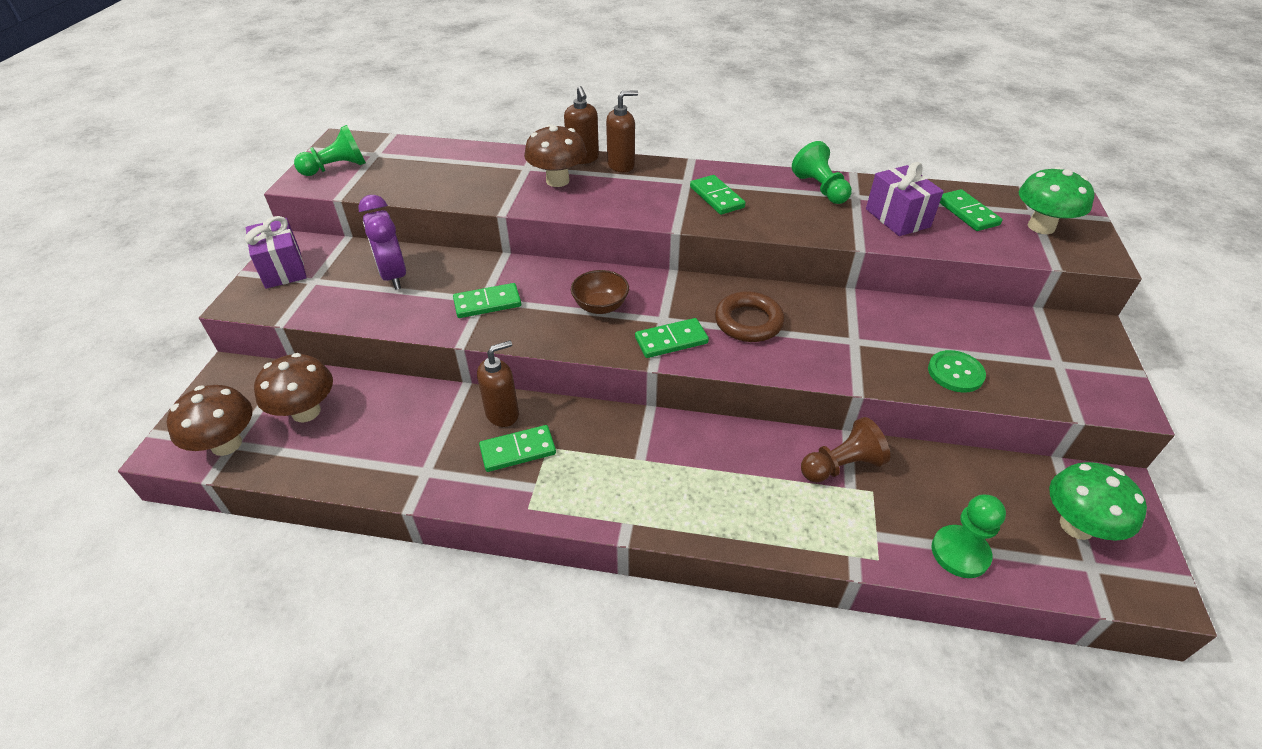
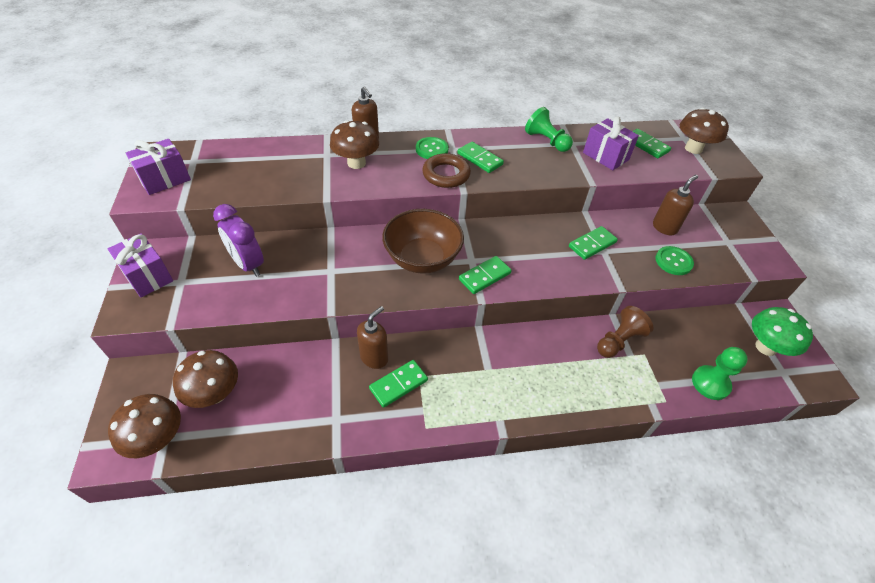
camera: 20 degrees left, 5 degrees up
green pawn [294,125,366,176] -> purple gift [126,139,191,195]
green domino [453,283,521,318] -> green domino moved to [569,226,618,260]
brown bowl [571,270,629,314] -> brown bowl [382,209,464,274], size x1.79
brown soap dispenser [606,90,638,172] -> brown soap dispenser moved to [653,175,698,235]
brown ring [715,291,785,342] -> brown ring moved to [422,153,471,188]
green mushroom [1019,167,1095,234] -> brown mushroom [680,108,729,154]
none -> green button [416,137,448,159]

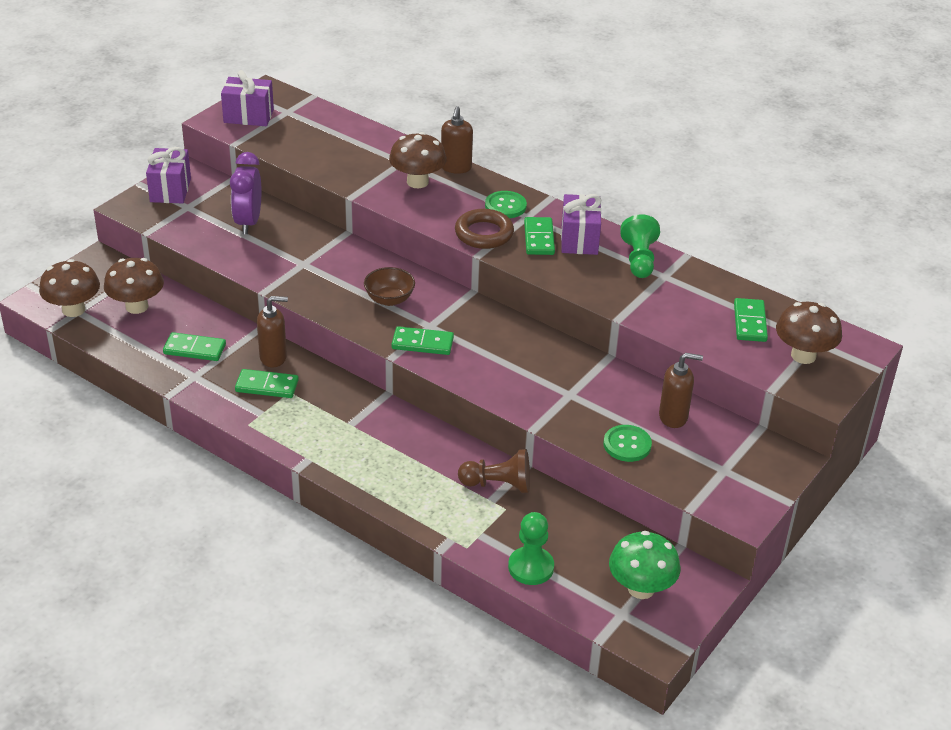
camera: 45 degrees right, 10 degrees down
brown bowl [382,209,464,274] -> brown bowl [364,267,415,306], size x0.56
green domino [569,226,618,260] -> green domino moved to [163,332,226,361]
purple gift [583,116,639,170] -> purple gift moved to [561,194,601,255]

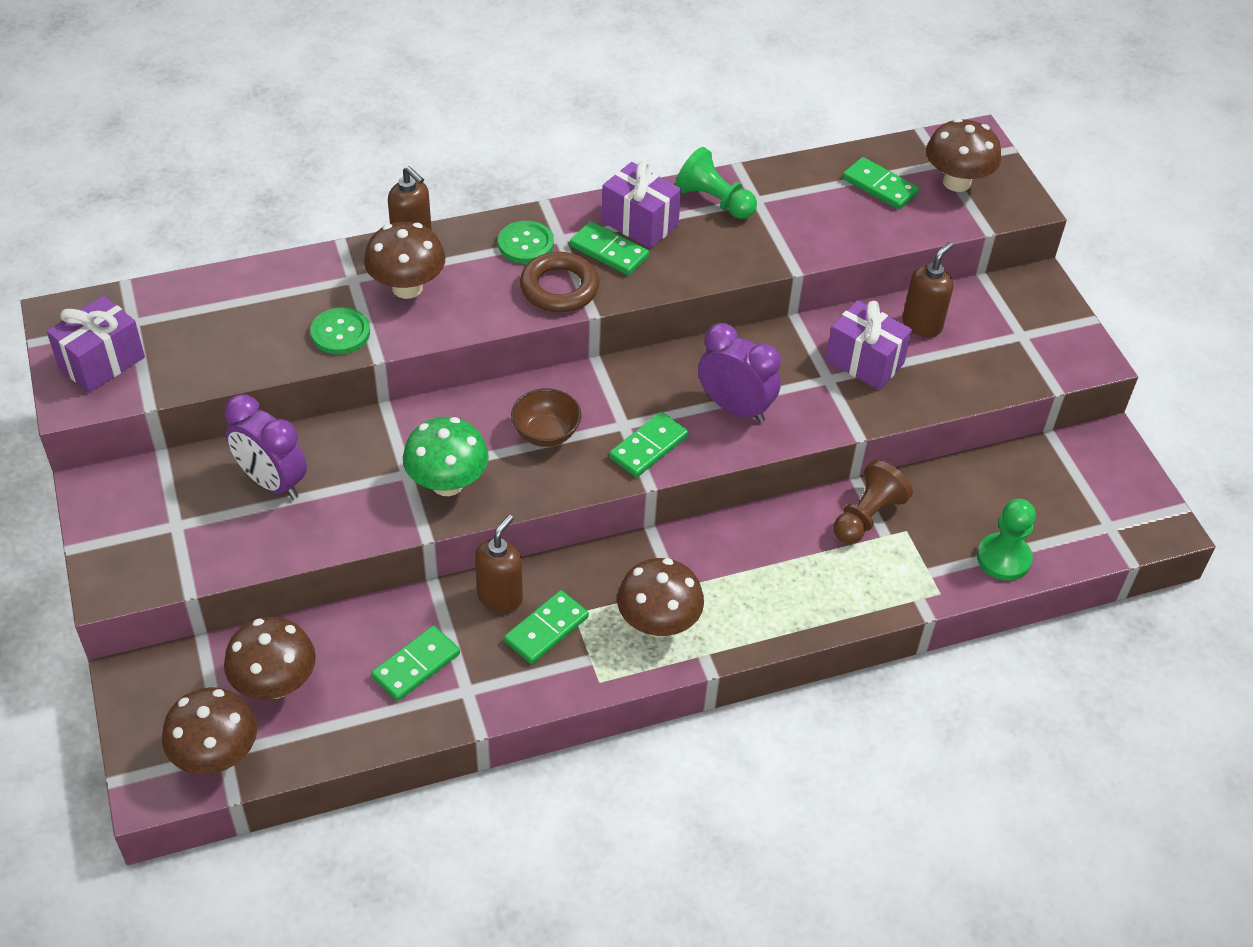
camera: 55 degrees left, 10 degrees up
purple gift [146,147,191,203] -> purple gift moved to [826,300,912,390]
green button [603,425,652,462] -> green button moved to [310,307,370,354]
green mushroom [609,531,681,599] -> green mushroom moved to [403,417,489,496]
none -> brown mushroom [617,558,704,637]
none -> purple clock [698,323,781,423]

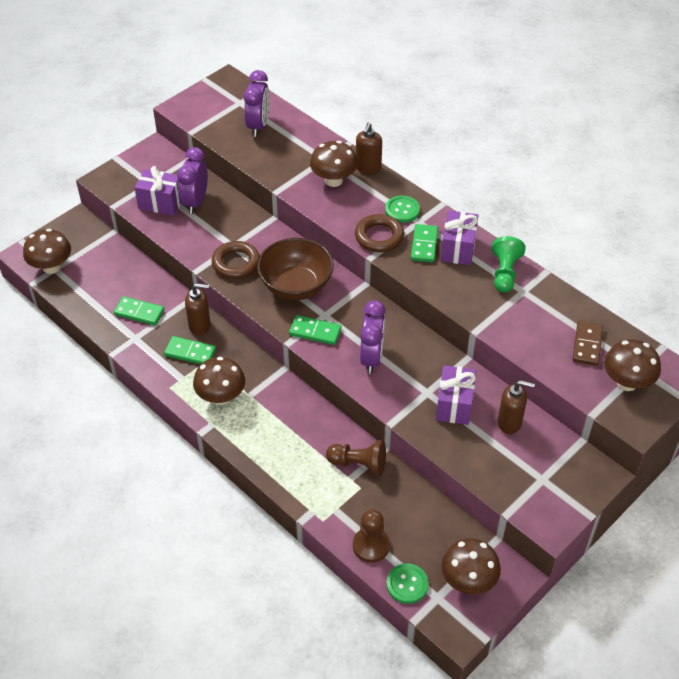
camera: 65 degrees right, 0 degrees up
purple gift [46,296,145,393] -> purple gift moved to [134,166,181,215]
brown mushroom [224,617,316,699] -> brown mushroom moved to [441,538,501,595]
green button [310,307,370,354] -> green button moved to [386,563,429,604]
green mushroom [403,417,489,496] -> brown ring [212,241,260,279]
brown bowl [511,388,581,447] -> brown bowl [257,238,334,300], size x1.79
green domino [843,157,919,209] -> brown domino [573,321,603,366]
green pawn [977,499,1036,581] -> brown pawn [353,509,390,563]
none -> purple clock [244,70,270,137]

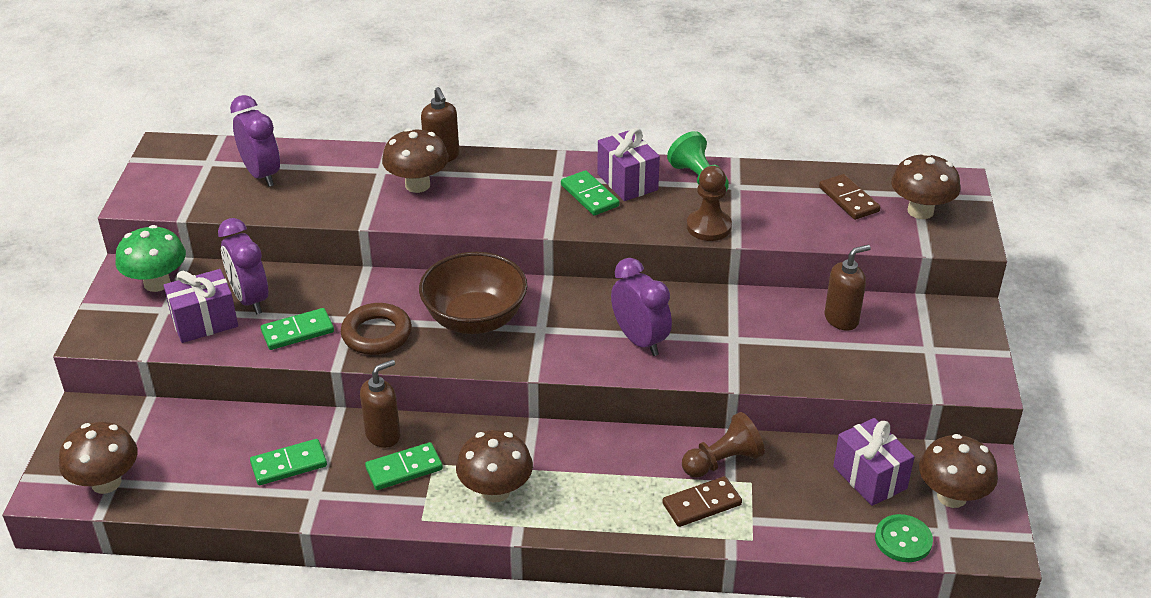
camera: 40 degrees left, 10 degrees down
green domino [289,315,342,345] -> green domino moved to [261,308,334,350]
brown pawn [353,509,390,563] -> brown pawn moved to [687,166,732,241]
brown ring [355,214,404,252] -> none
green button [385,196,420,223] -> none
purple gift [436,365,476,425] -> purple gift moved to [833,418,915,506]
none -> green mushroom [115,225,186,292]
none -> brown domino [662,476,742,527]

